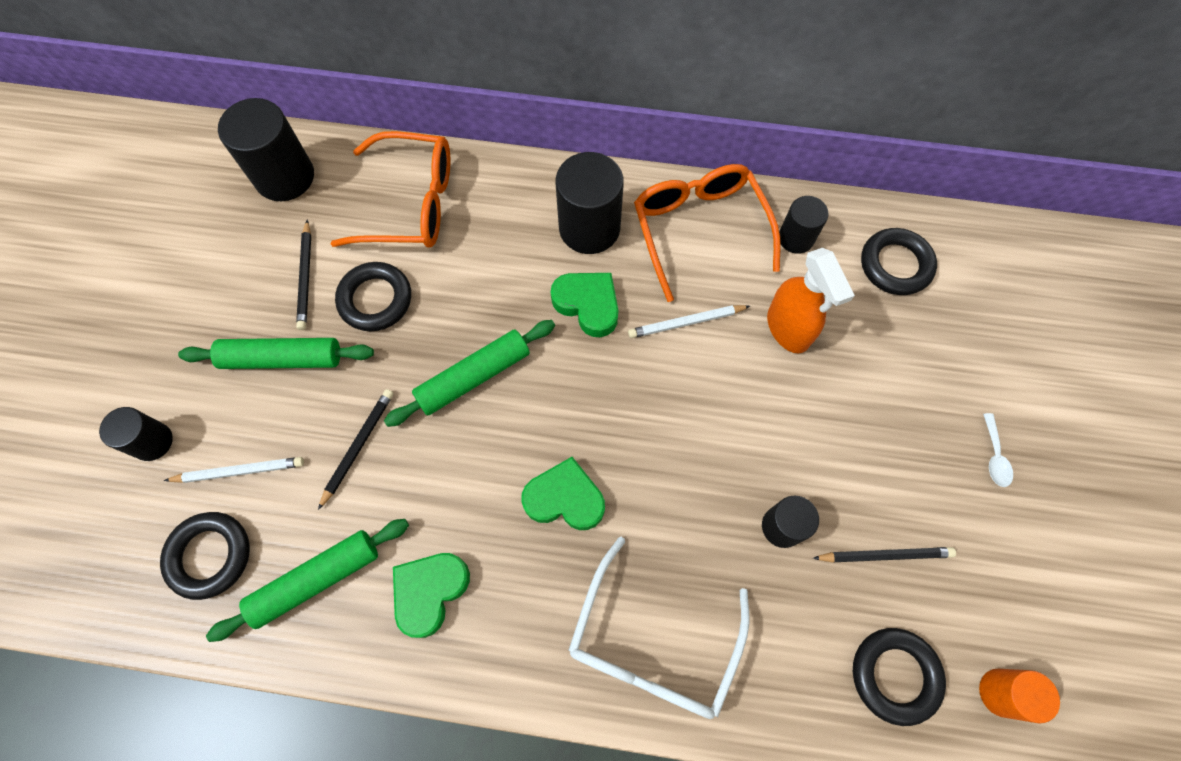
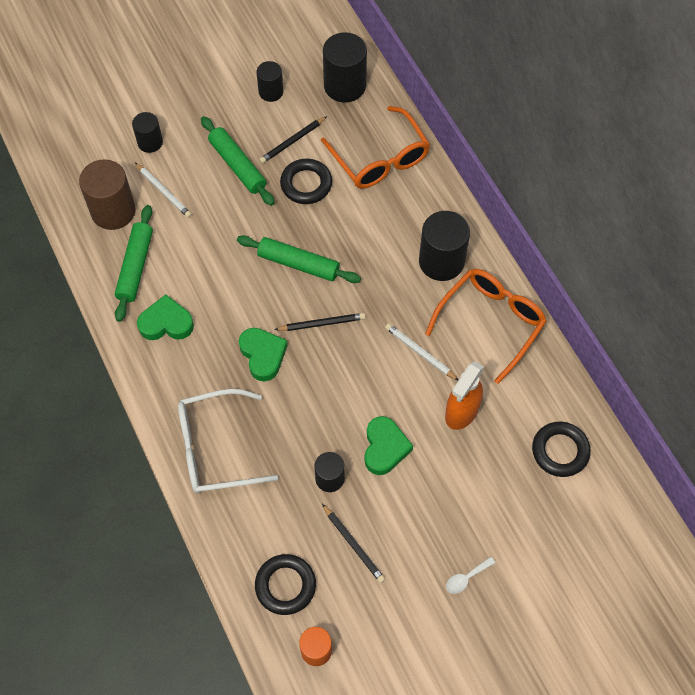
camera: 55 degrees right, 5 degrees down
black ring [160,512,250,600] -> brown cylinder [79,159,136,230]
green rolling pin [206,519,409,642] -> green rolling pin turned 75 degrees clockwise [115,205,153,322]
black pencil [318,389,394,510] -> black pencil moved to [274,313,365,331]
green heart [551,273,619,337] -> green heart moved to [364,416,413,475]
black cylinder [779,196,829,254] -> black cylinder moved to [256,61,283,102]

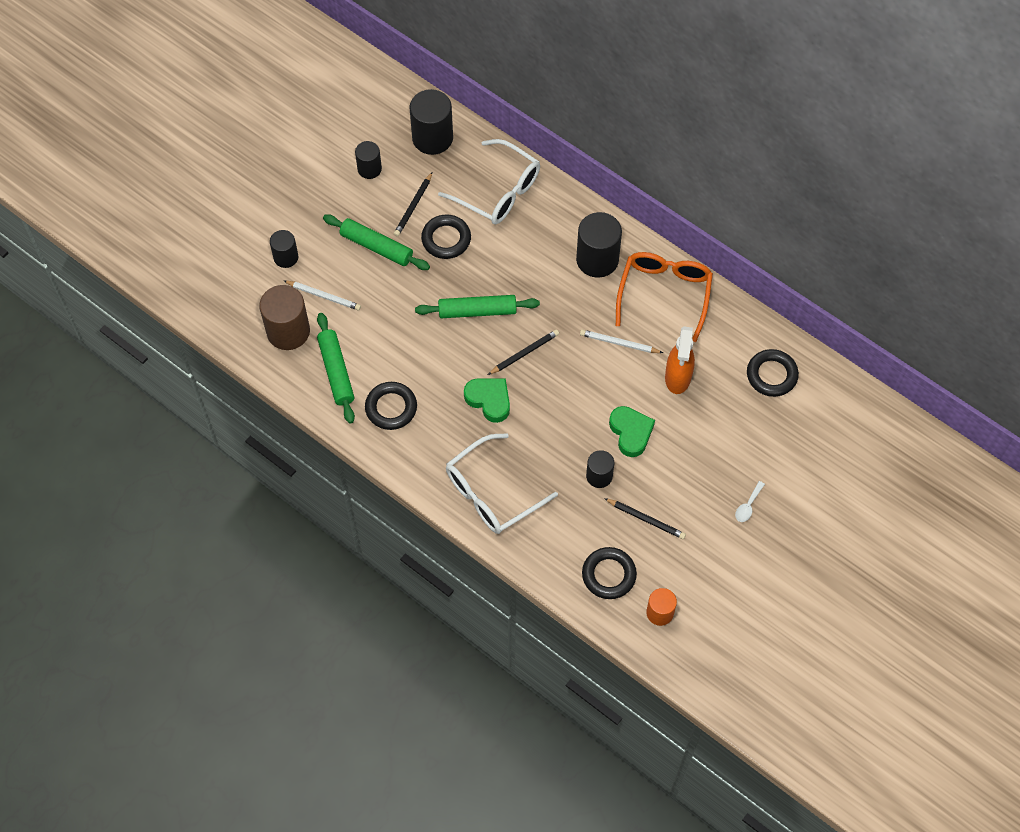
camera: 25 degrees left, 0 degrees up
green heart [137,294,194,340] -> black ring [365,382,417,430]
orange glasses [321,106,430,189] -> white glasses [438,139,540,225]

